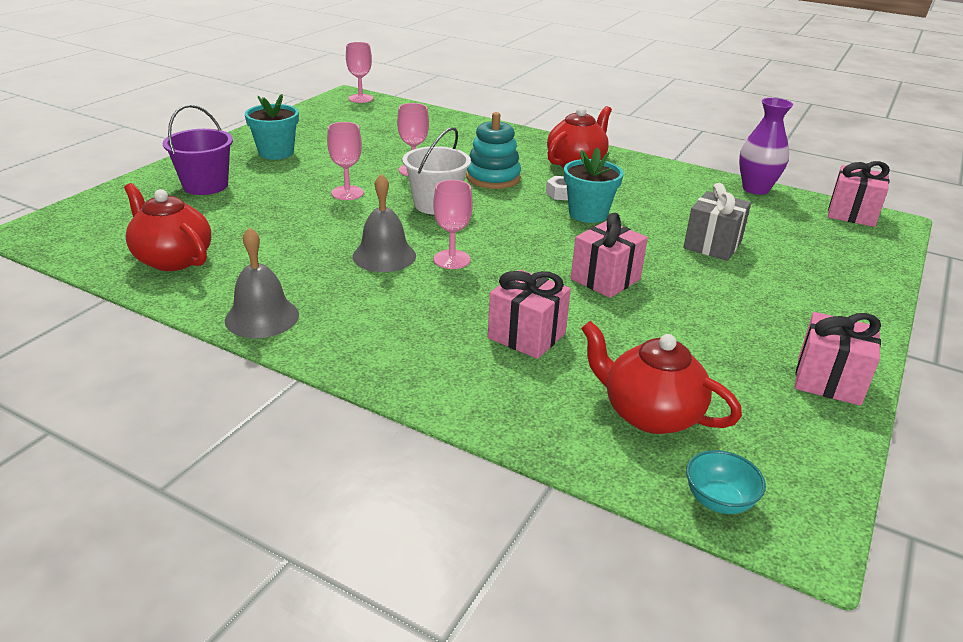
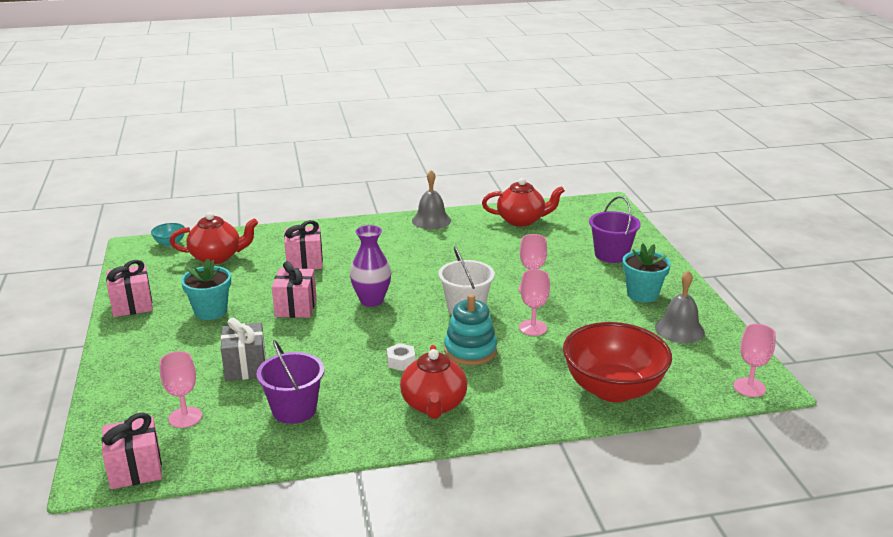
camera: 140 degrees right, 5 degrees down
grey bell [352,174,416,272] -> grey bell moved to [655,270,705,343]
pink goblet [433,180,473,269] -> pink goblet moved to [160,351,202,428]
turquoise flower pot [564,148,623,223] -> turquoise flower pot moved to [181,258,231,320]
purple vase [739,98,793,195] -> purple vase moved to [350,225,391,307]
none -> purple bucket [257,340,324,424]
none -> red bowl [563,322,672,402]

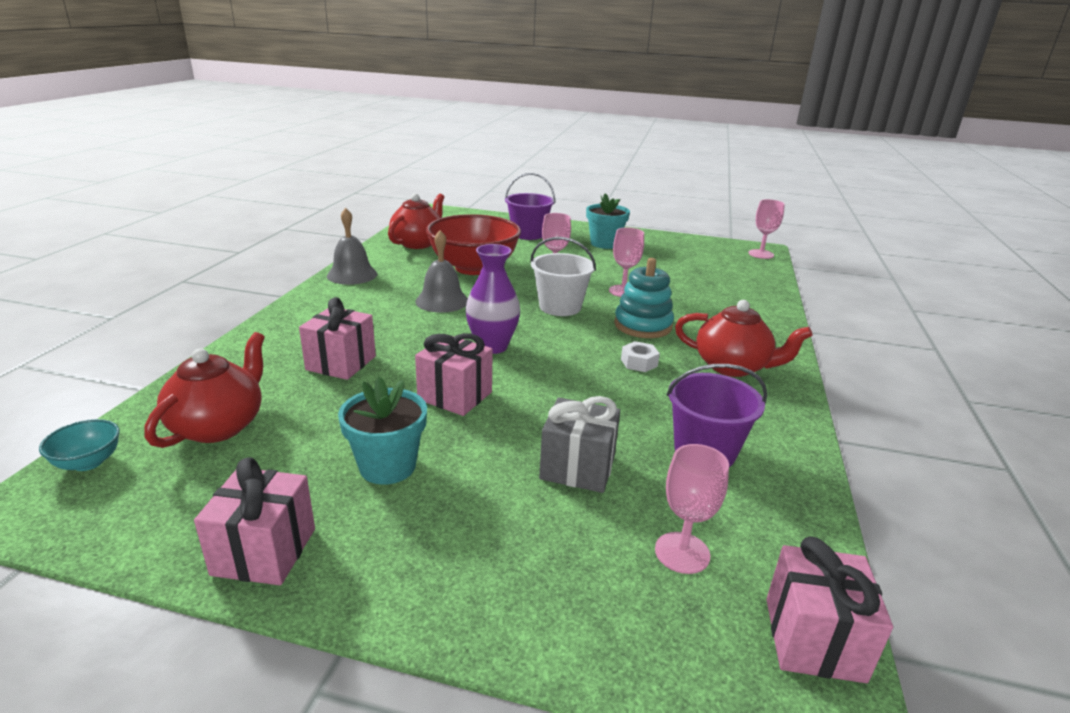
camera: 65 degrees left, 0 degrees up
red bowl [563,322,672,402] -> red bowl moved to [426,214,521,275]
grey bell [655,270,705,343] -> grey bell moved to [415,230,468,313]

